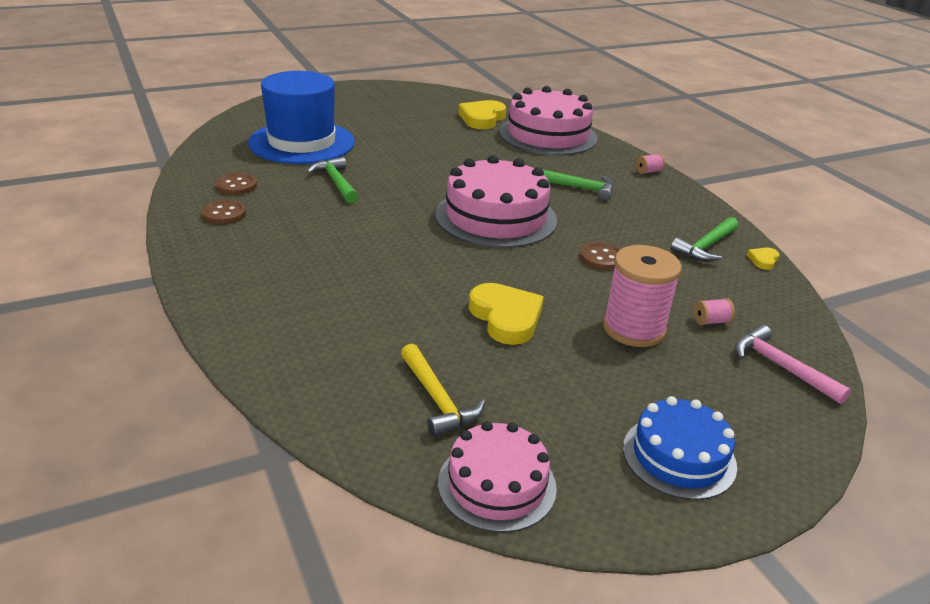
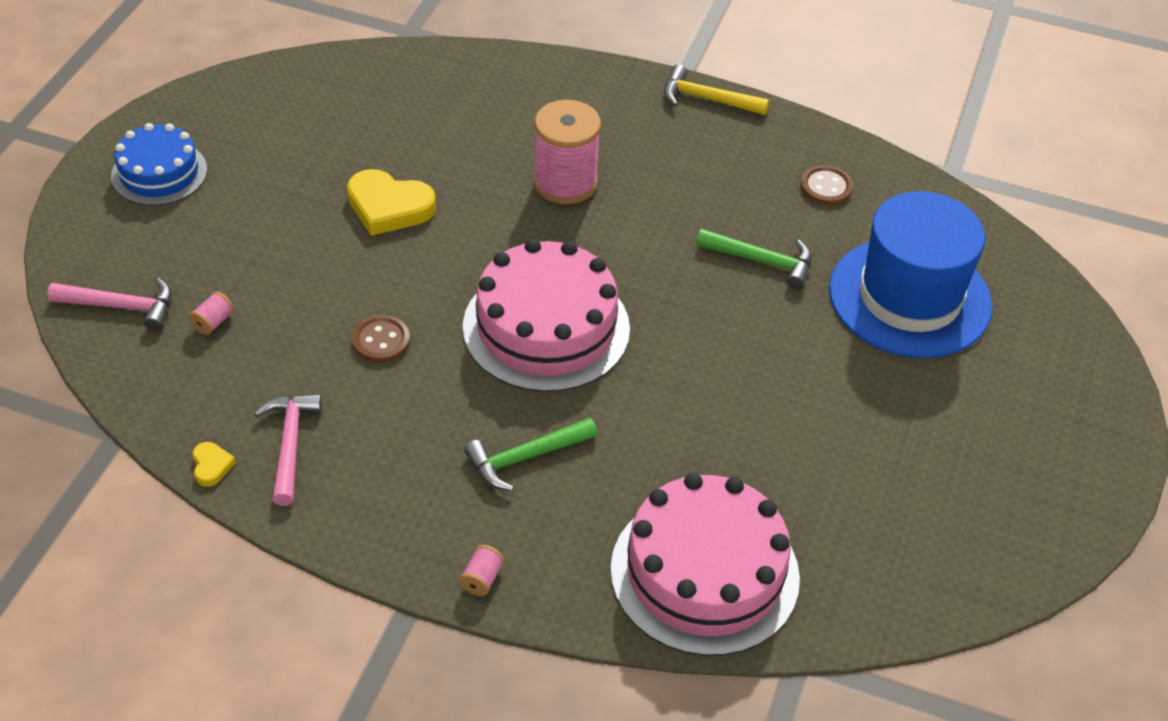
camera: 135 degrees right, 15 degrees up
brown button [202,200,246,224] -> none
yellow hammer [401,344,485,437] -> yellow hammer moved to [664,64,769,115]
pink cake [438,421,557,533] -> none
yellow heart [458,100,506,129] -> none
pink spool [603,245,682,347] -> pink spool moved to [534,100,601,204]
green hammer [671,217,738,262] -> pink hammer [254,394,322,506]

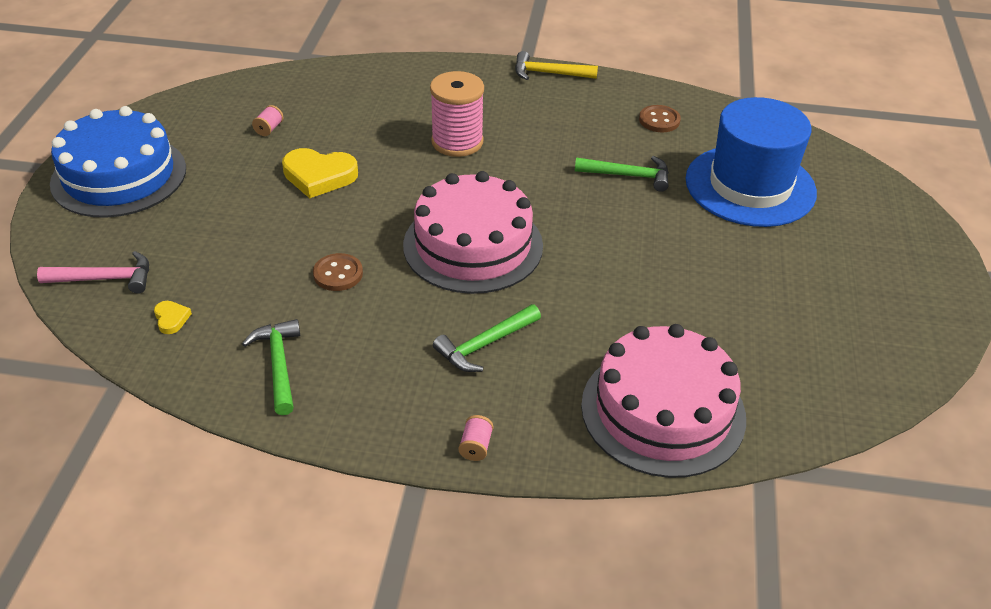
camera: 10 degrees left, 5 degrees down
blue cake [111,123,207,206] -> blue cake [50,106,186,218], size x1.65
pink spool [189,292,234,335] -> pink spool moved to [252,105,283,136]
yellow heart [193,442,236,487] -> yellow heart moved to [154,301,192,334]
pink hammer [254,394,322,506] -> green hammer [242,319,300,415]

